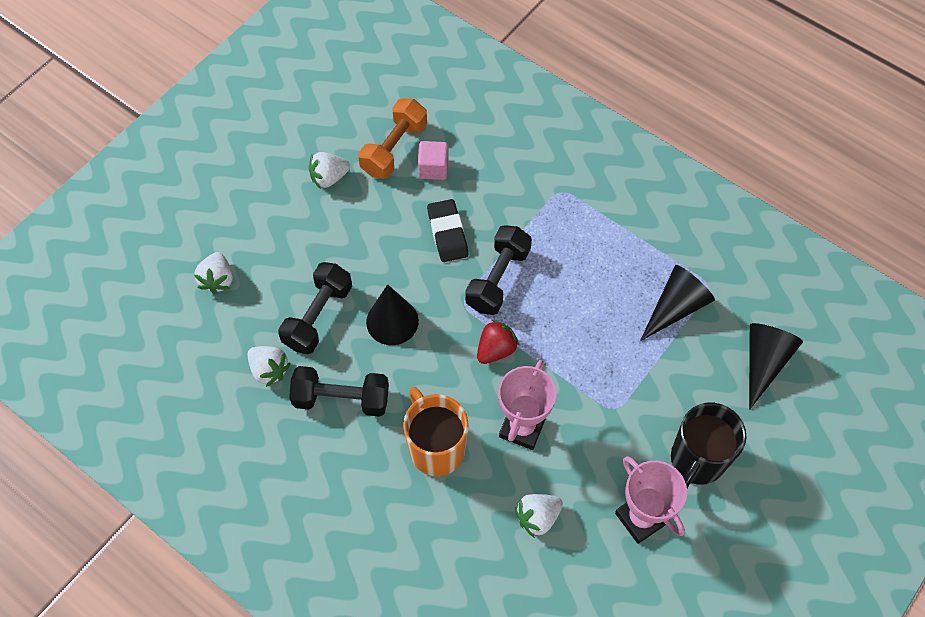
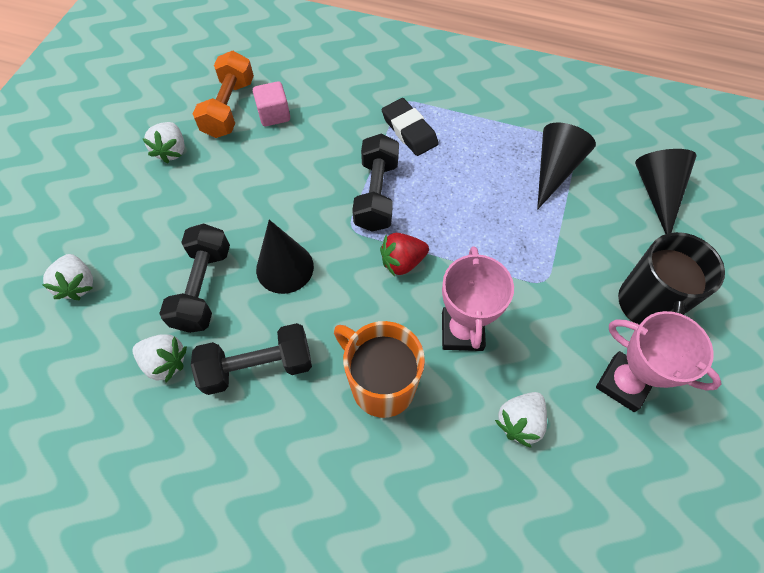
camera: 20 degrees left, 0 degrees up
white strawberry [309,152,350,188] -> white strawberry turned 45 degrees counterclockwise [143,122,185,163]
black eraser [427,199,468,262] -> black eraser moved to [382,98,439,156]
red strawberry [477,320,519,364] -> red strawberry turned 135 degrees counterclockwise [380,233,429,277]

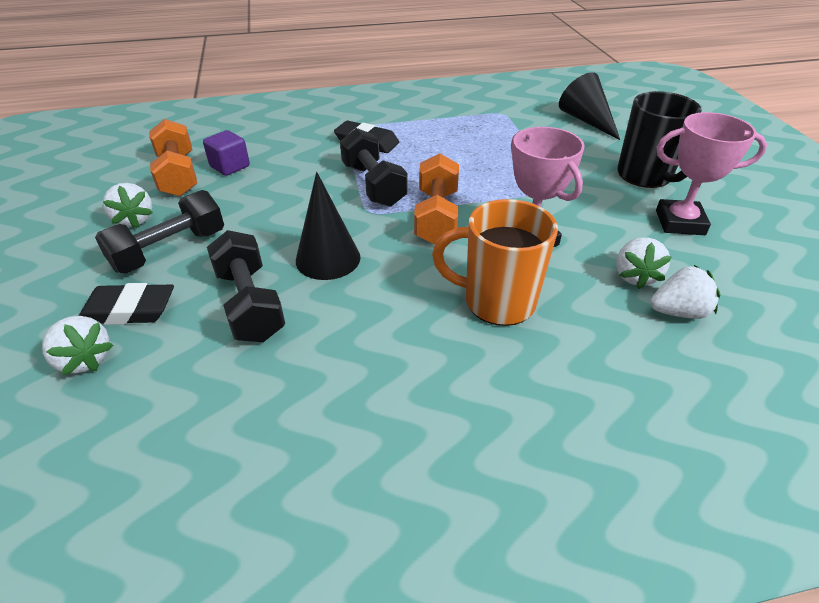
camera: 30 degrees left, 20 degrees down
white strawberry [132,334,187,382] -> white strawberry moved to [650,265,721,319]
black dumbbell [191,323,312,395] -> black dumbbell moved to [95,190,224,274]
pink cube [253,81,290,126] -> purple cube [203,130,250,176]
red strawberry [380,233,429,277] -> orange dumbbell [414,154,459,245]
black cone [537,123,596,210] -> none
none -> black eraser [79,283,174,325]

